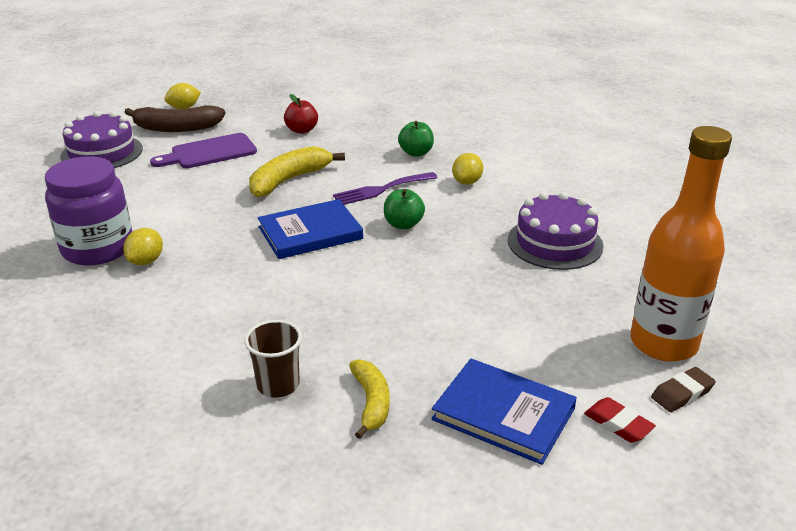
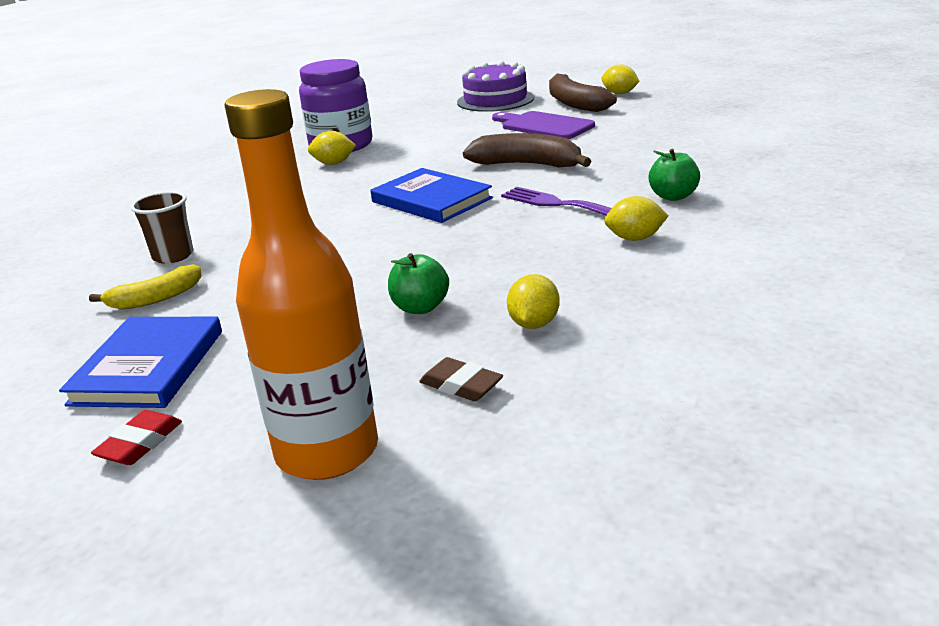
camera: 70 degrees right, 5 degrees down
yellow banana [249,146,345,197] -> brown banana [463,133,591,167]
red apple [284,94,318,134] -> none
green apple [384,189,425,229] -> green apple moved to [388,253,449,314]
purple cake [508,192,604,270] -> yellow lemon [507,274,560,329]
brown eraser [651,367,716,412] -> brown eraser moved to [419,357,503,401]

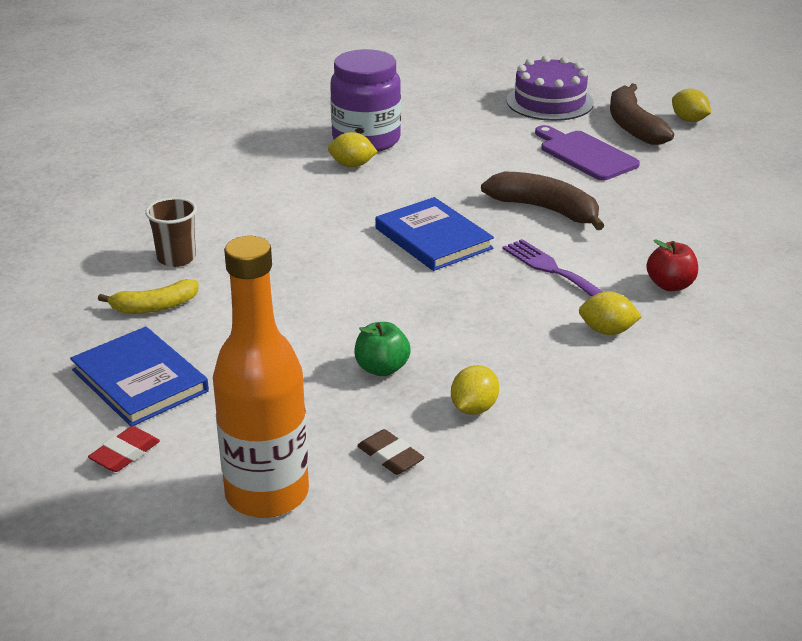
camera: 10 degrees right, 5 degrees up
blue book [59,317,222,408] -> blue book turned 60 degrees counterclockwise [70,327,209,426]
green apple [648,149,700,201] -> red apple [647,239,698,291]

